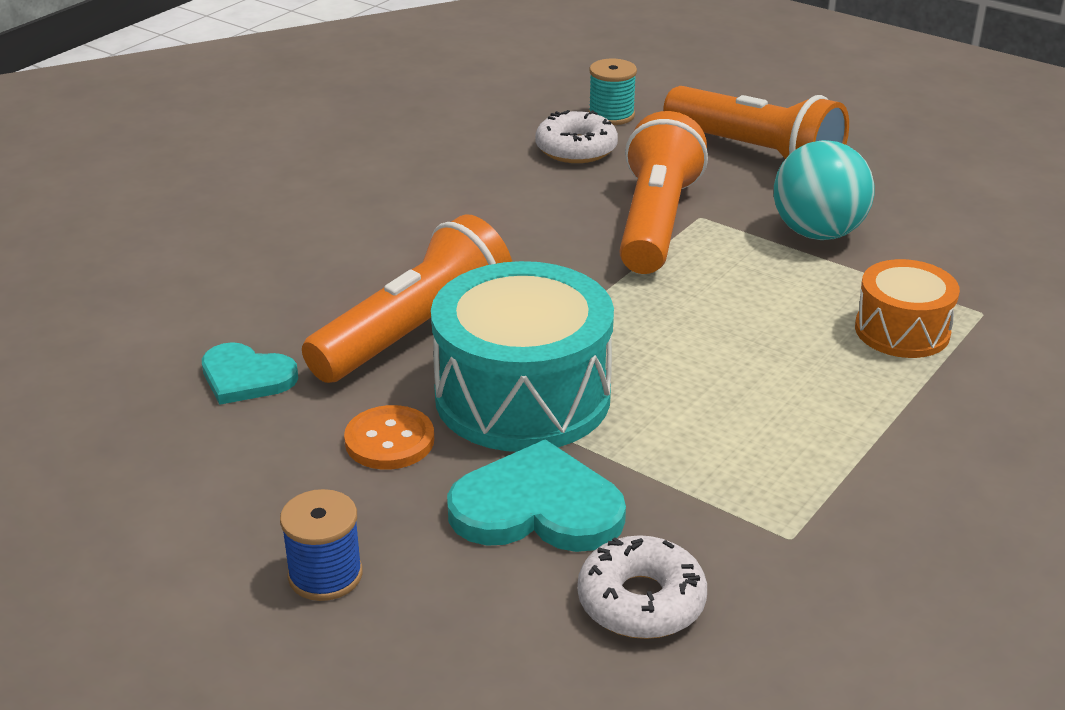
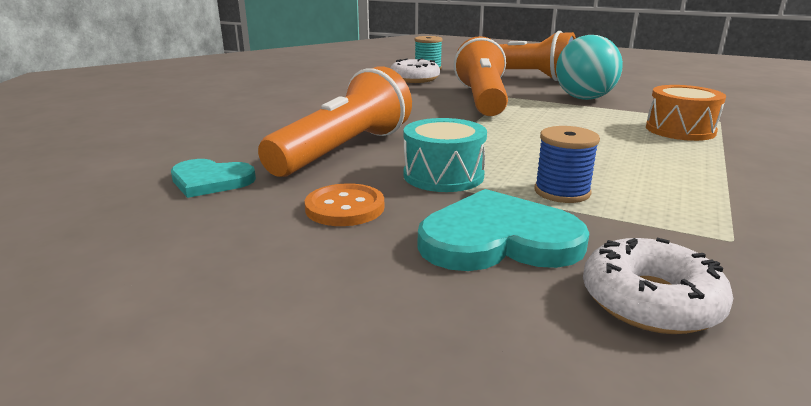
camera: 10 degrees left, 10 degrees down
blue spool [280,489,363,601] -> blue spool moved to [534,126,600,203]
turquoise drum [431,261,614,452] -> turquoise drum [404,118,487,192], size x0.57

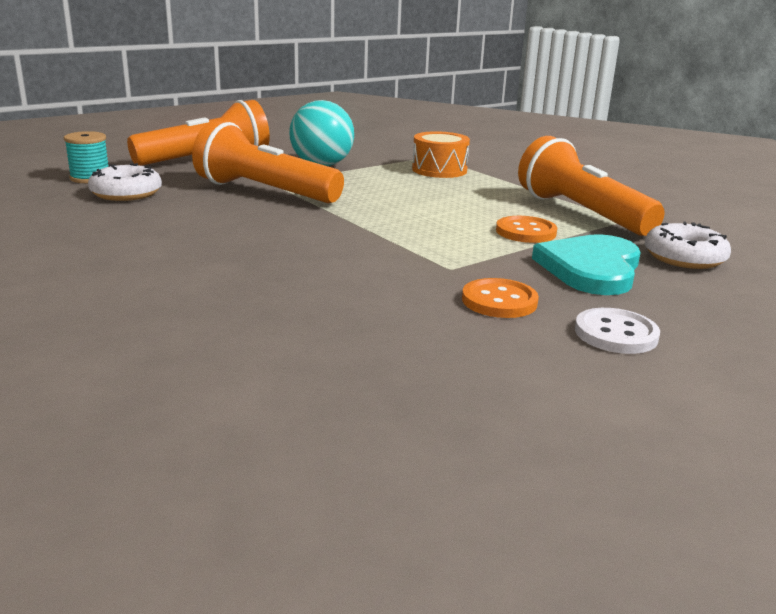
camera: 65 degrees left, 0 degrees up
turquoise heart [171,159,256,198] -> none
orange flashlight [258,66,412,177] -> orange flashlight moved to [518,136,665,236]
turquoise drum [404,118,487,192] -> none
blue spool [534,126,600,203] -> orange button [496,216,557,243]
none -> white button [575,308,660,354]

